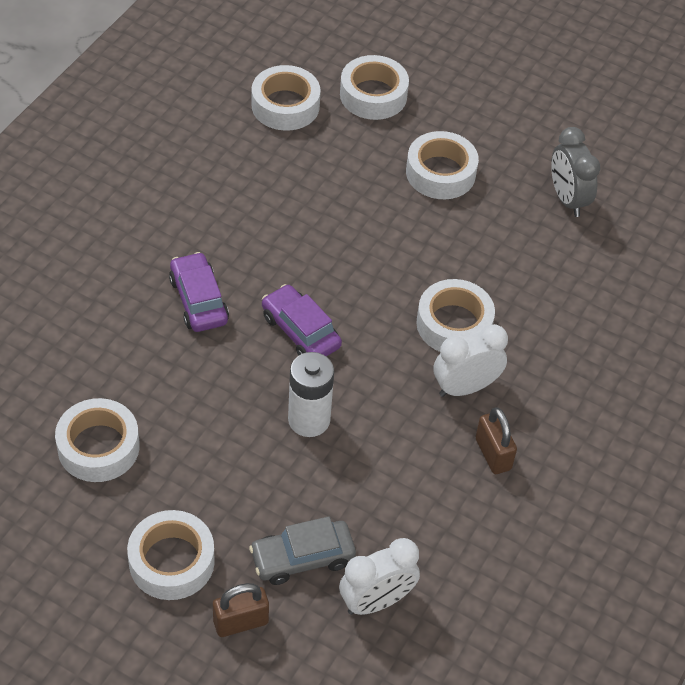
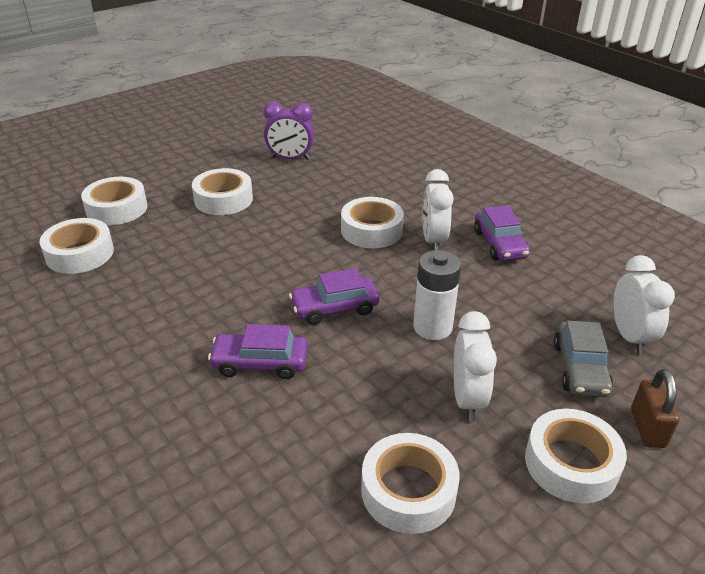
camera: 65 degrees left, 15 degrees down
brown padlock [476,407,517,474] -> purple car [474,205,530,261]
grey clock [551,127,600,217] -> purple clock [264,102,314,160]
none -> white clock [453,311,497,421]

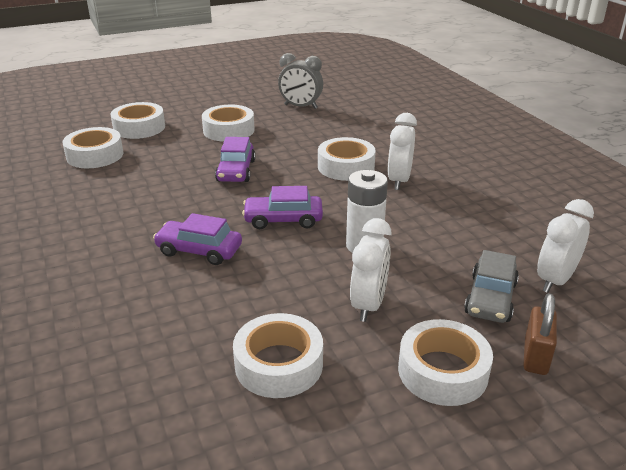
camera: 15 degrees right, 5 degrees down
purple clock [264,102,314,160] -> grey clock [278,53,323,109]
purple car [474,205,530,261] -> purple car moved to [215,137,256,182]
white clock [613,255,675,354] -> white clock turned 150 degrees counterclockwise [537,199,594,293]

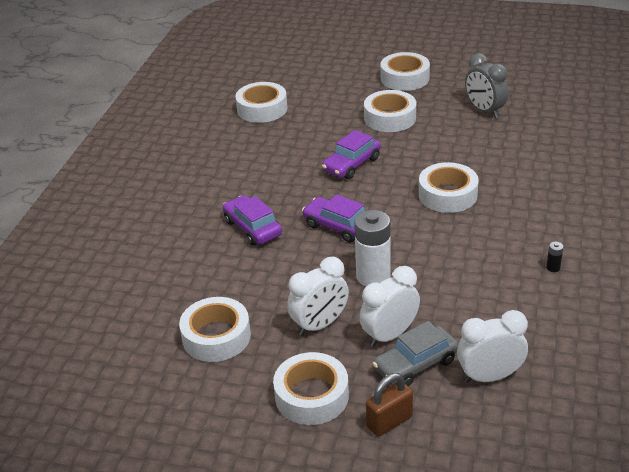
camera: 40 degrees right, 5 degrees up
white tape [111,102,165,139] -> white tape moved to [380,52,430,91]
white clock [388,113,417,190] -> white clock moved to [359,266,420,347]
none -> black battery [546,242,563,272]

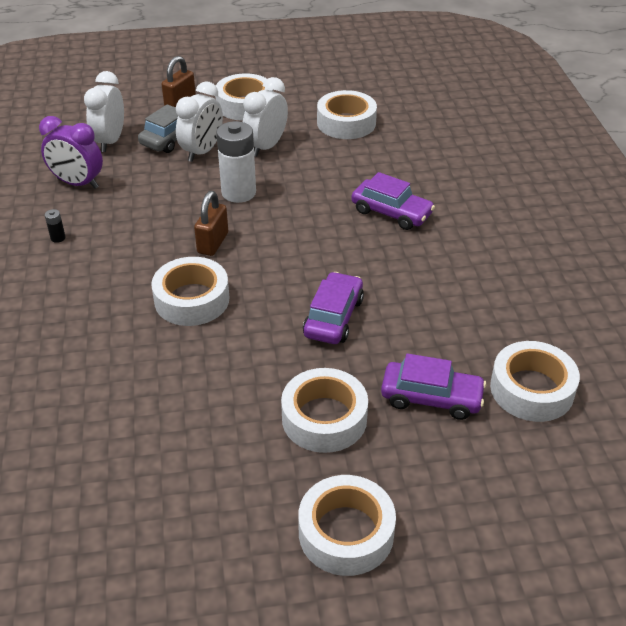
camera: 155 degrees right, 5 degrees up
purple car [302,194,365,243] -> purple car moved to [381,353,486,420]
white clock [457,310,528,383] -> white clock turned 135 degrees clockwise [84,71,124,152]
grey clock [465,53,508,118] -> none
none -> purple clock [39,116,103,189]
none -> brown padlock [194,191,228,256]

